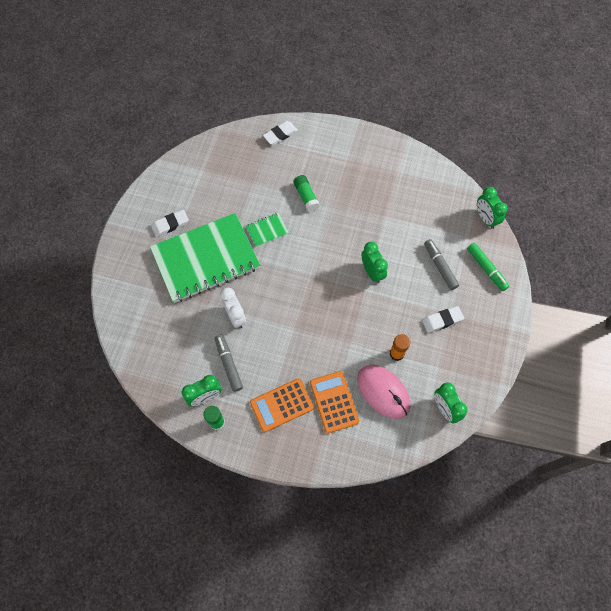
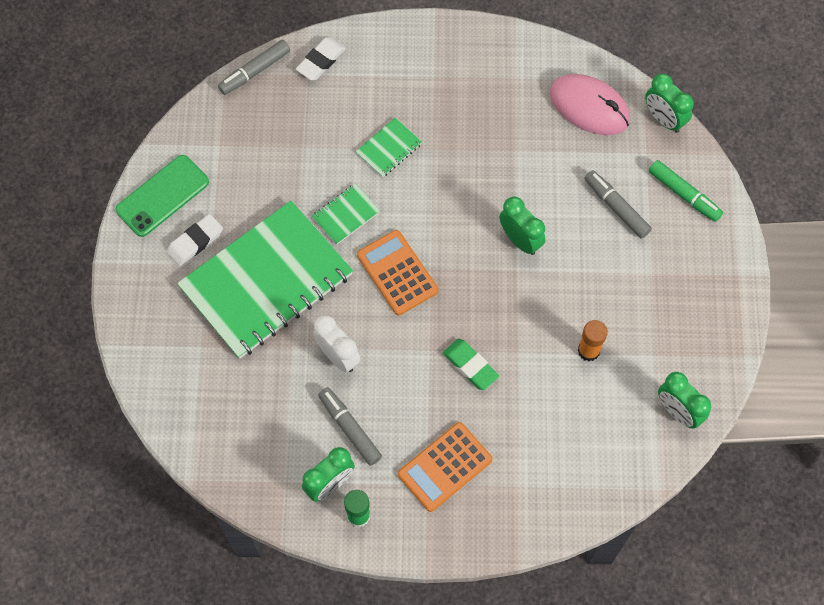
camera: 15 degrees left, 0 degrees up
green glue stick [294,175,320,212] -> green notebook [355,118,422,178]
orange calculator [310,371,359,433] -> orange calculator moved to [357,230,438,315]
pink mouse [357,364,410,419] -> pink mouse moved to [550,74,630,135]
white eraser [422,306,464,333] -> none
none -> green phone [115,155,209,237]
none -> grey marker [218,40,290,95]
none -> green eraser [443,339,499,390]

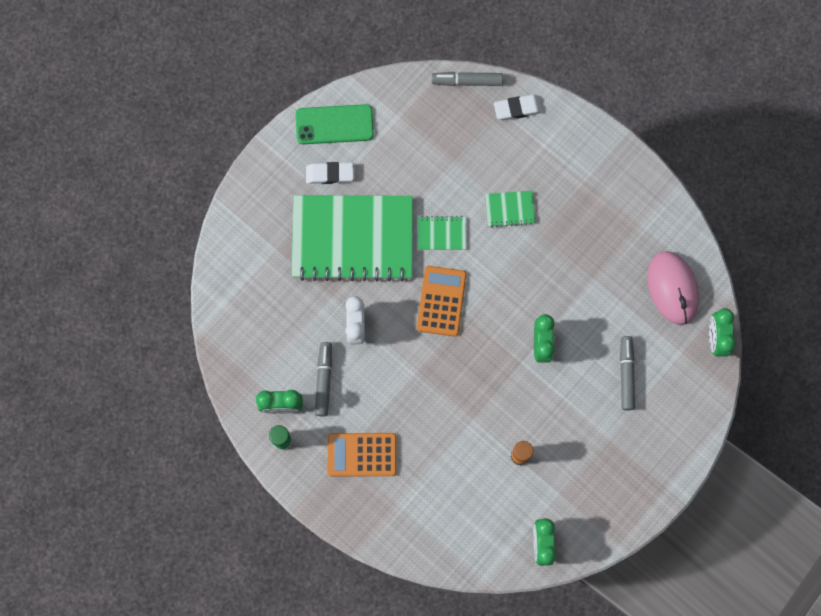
camera: 40 degrees right, 10 degrees up
green eraser [443,339,499,390] -> none
green marker [649,160,723,222] -> none

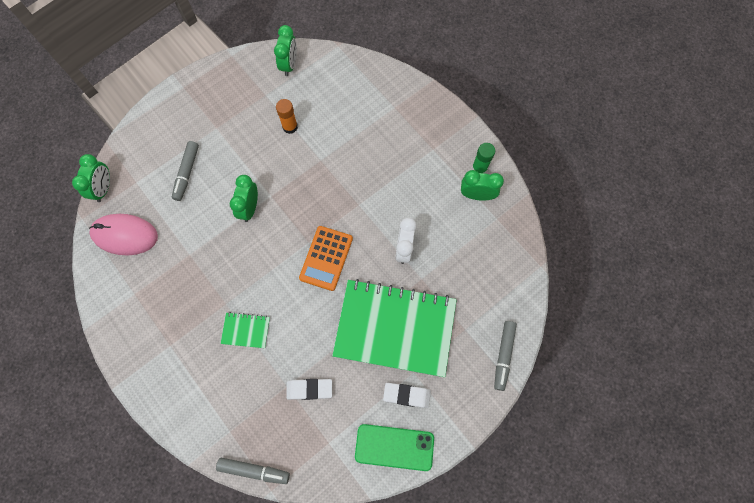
camera: 170 degrees left, 5 degrees down
grey marker [315,342,332,416] -> grey marker moved to [494,321,517,391]
orange calculator [328,433,397,477] -> none
green notebook [418,216,466,250] -> none
white eraser [494,95,543,121] -> white eraser moved to [286,379,332,400]
pink mouse [647,251,699,325] -> pink mouse turned 75 degrees counterclockwise [89,214,158,256]

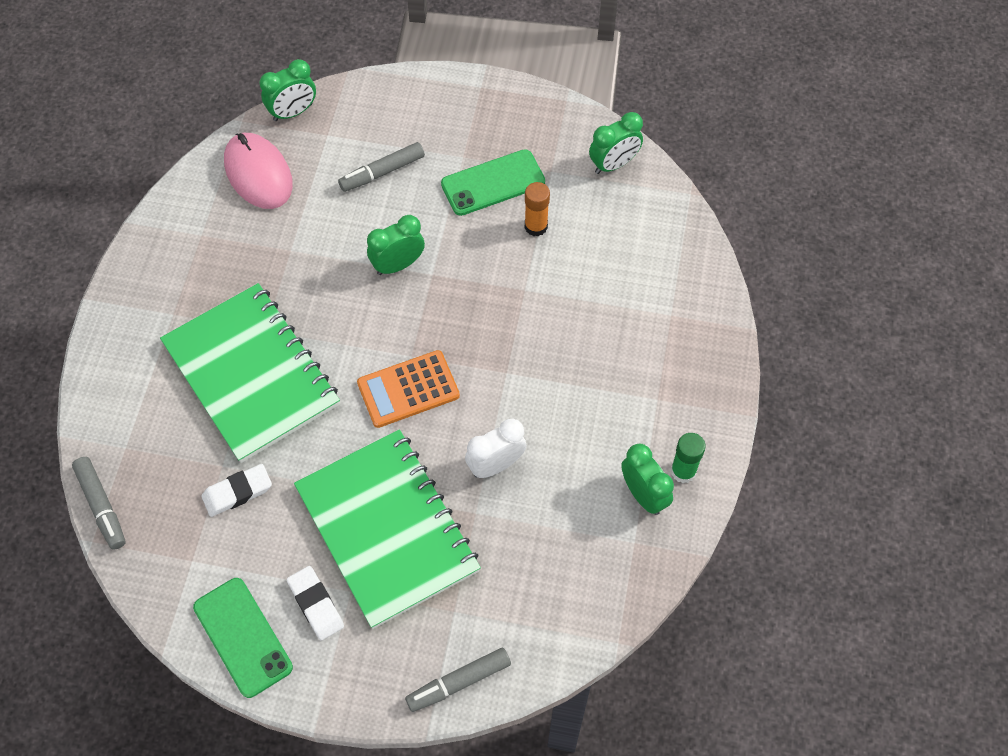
camera: 50 degrees right, 10 degrees down
green notebook [220,312,270,348] -> green notebook [160,283,340,463], size x2.50
white eraser [286,379,332,400] -> white eraser turned 75 degrees counterclockwise [201,464,272,517]
none -> green phone [441,149,545,216]

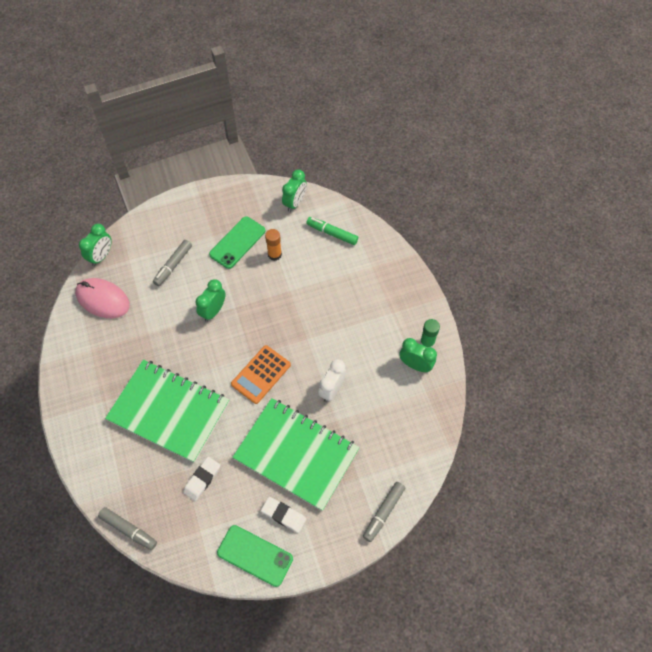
camera: 30 degrees left, 0 degrees up
none -> green marker [306,217,358,245]

